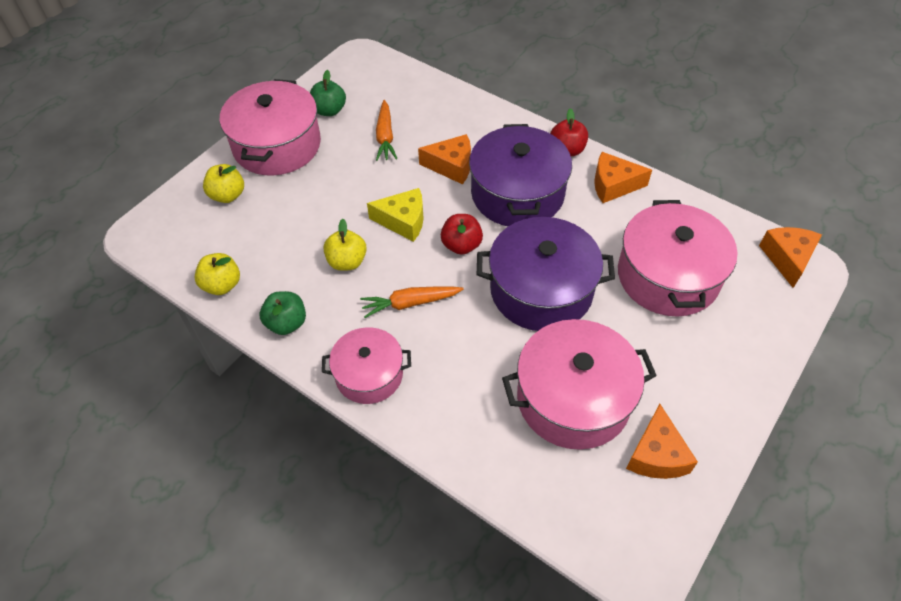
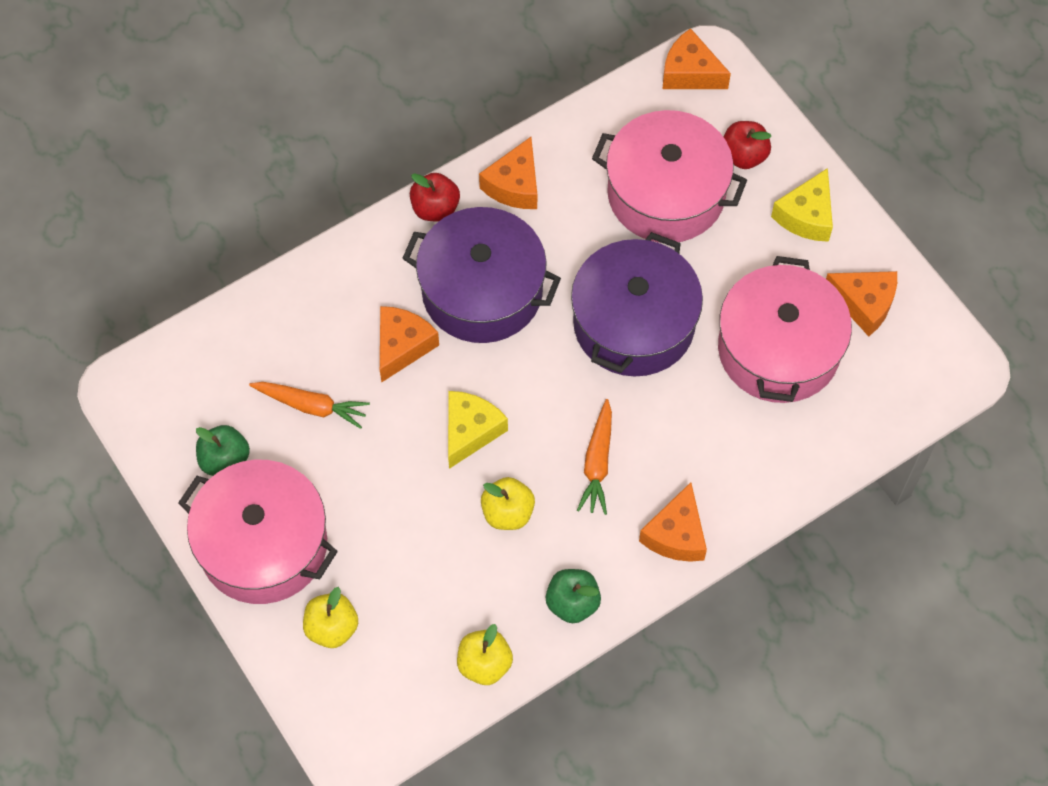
camera: 70 degrees left, 10 degrees up
pink pot [322,327,411,404] -> orange cheese [639,482,707,562]
red apple [441,214,483,255] -> red apple moved to [724,121,772,169]
none -> yellow cheese [771,168,833,242]

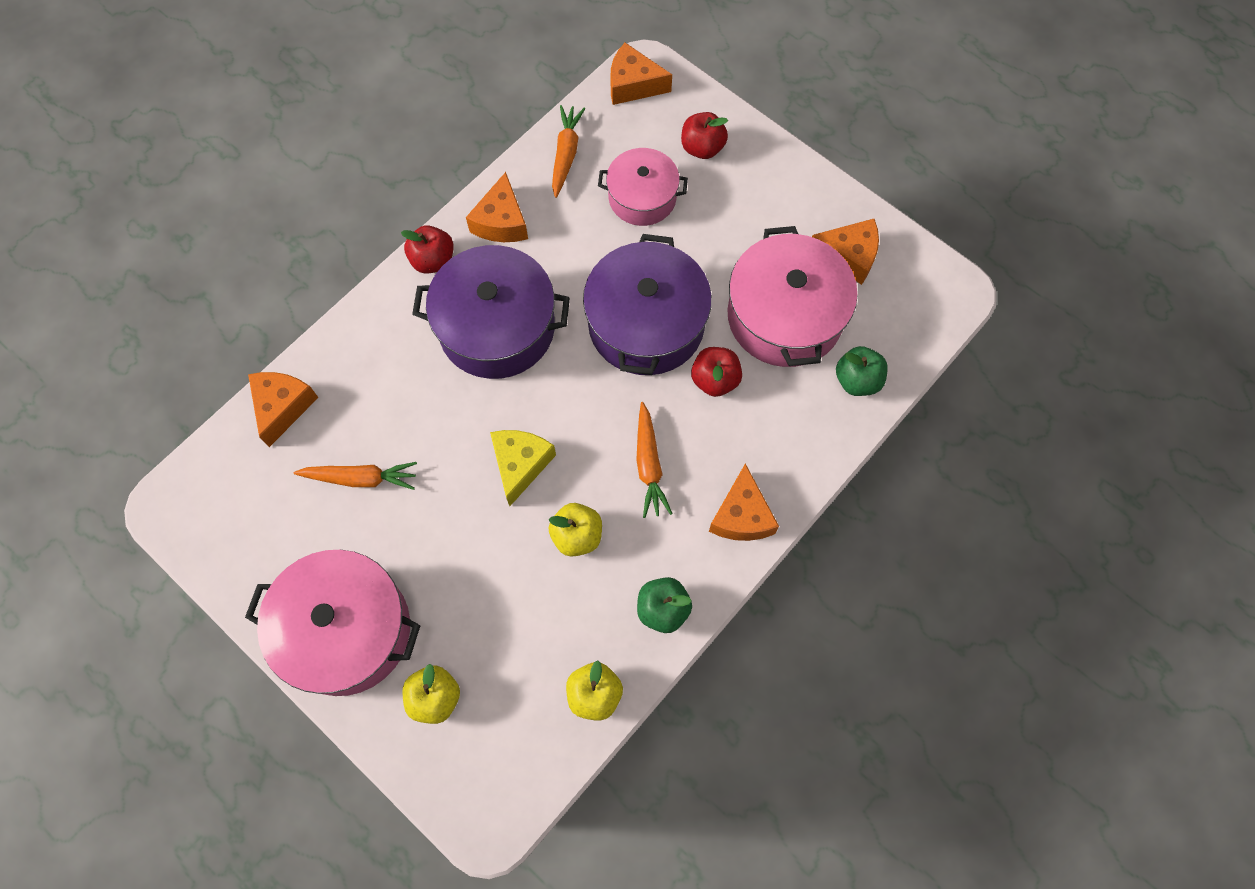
camera: 15 degrees left, 5 degrees up
green apple [196,425,250,476] -> green apple moved to [836,346,888,396]
orange cheese [380,306,439,382] -> orange cheese moved to [248,372,319,447]
pink pot [592,110,747,243] -> pink pot [598,148,688,226], size x0.61
yellow cheese [771,168,833,242] -> none
none -> orange carrot [552,105,585,198]
none -> red apple [691,347,742,397]

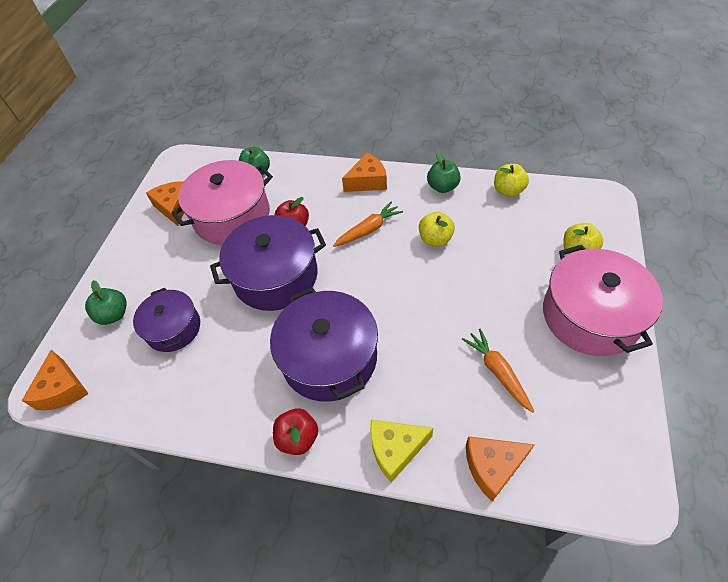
camera: 115 degrees left, 15 degrees down
orange cheese [466,172,528,242] -> none
yellow cheese [490,430,556,506] -> yellow cheese moved to [370,420,433,483]
orange carrot [552,105,585,198] -> none
pink pot [598,148,688,226] -> purple pot [133,288,200,352]
red apple [681,112,728,159] -> green apple [85,280,127,325]

